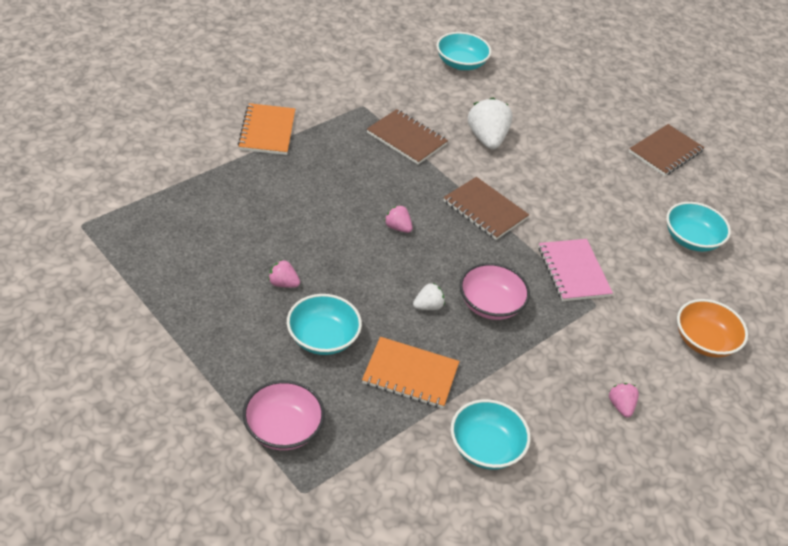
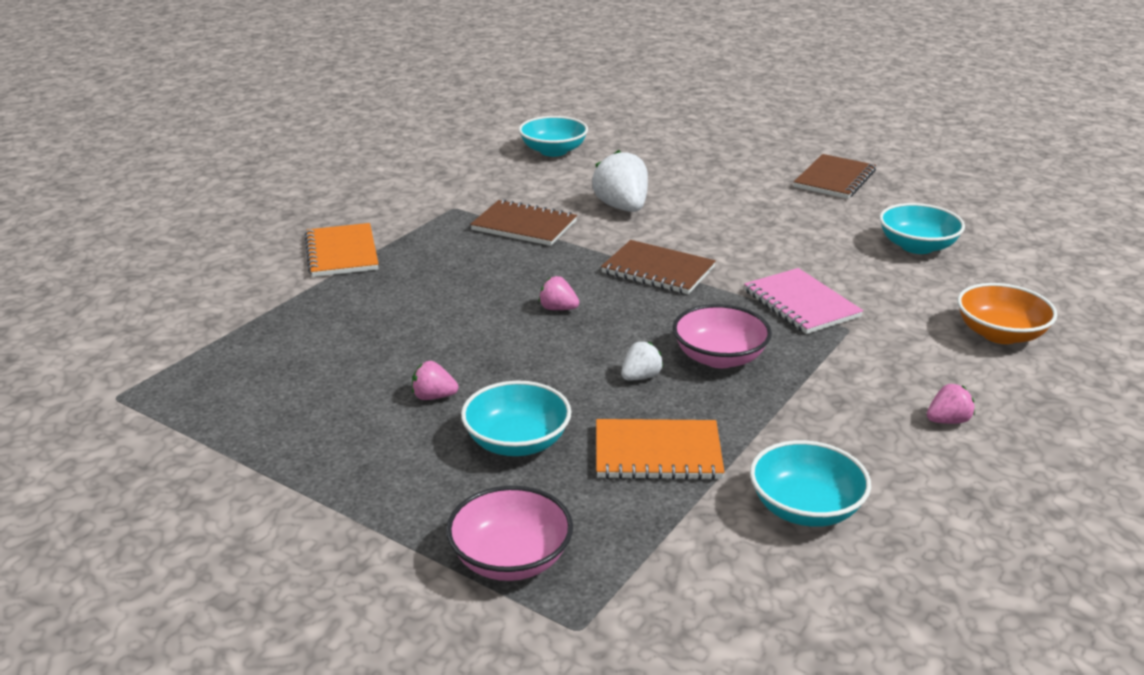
camera: 10 degrees left, 15 degrees down
pink strawberry [609,383,639,418] -> pink strawberry turned 90 degrees clockwise [927,384,975,424]

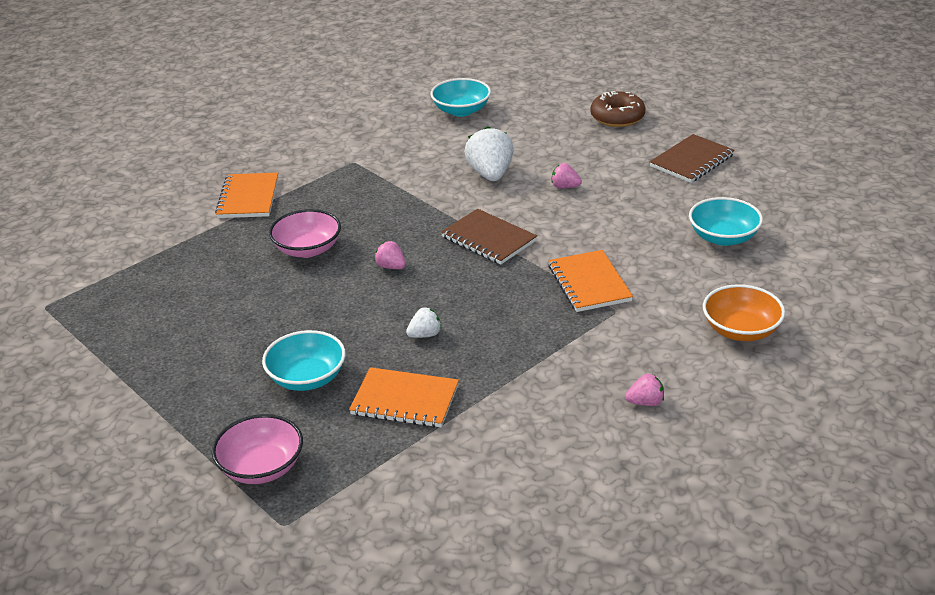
camera: 15 degrees right, 5 degrees up
pink strawberry [412,361,458,400] -> pink strawberry moved to [552,163,582,188]
brown notebook [470,199,577,246] -> none
pink bowl [673,304,772,368] -> pink bowl moved to [269,209,341,258]
pink notebook [744,268,863,334] -> orange notebook [548,250,633,312]
turquoise bowl [750,440,871,527] -> none
none -> brown donut [590,91,645,127]

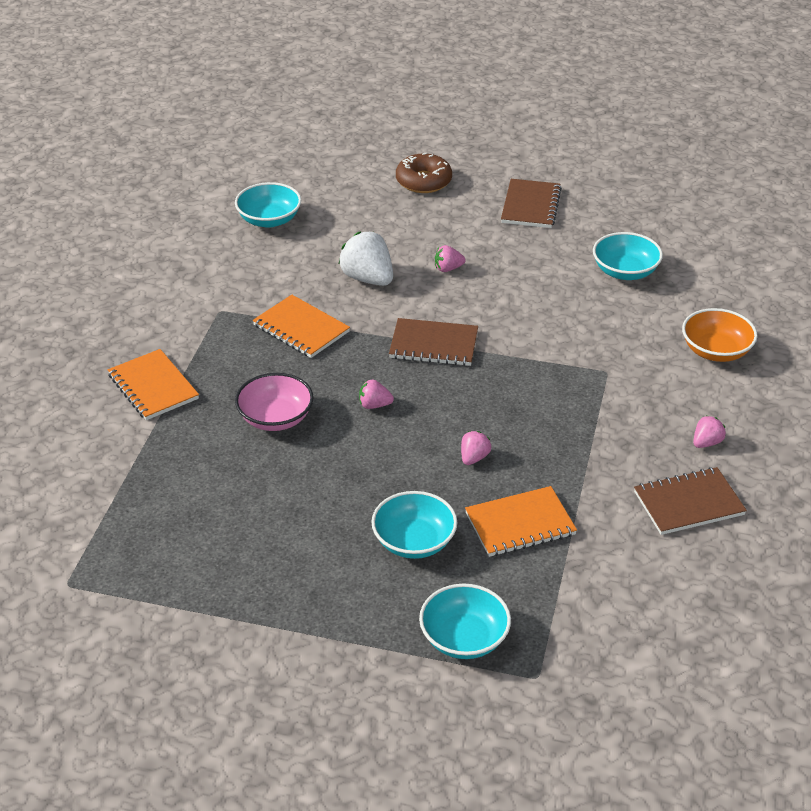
camera: 35 degrees left, 5 degrees up
pink bowl [212,414,303,484] -> turquoise bowl [419,584,511,659]
white strawberry [406,307,442,338] -> pink strawberry [461,431,491,465]
orange notebook [548,250,633,312] -> orange notebook moved to [252,295,350,358]
none -> brown notebook [634,467,747,535]

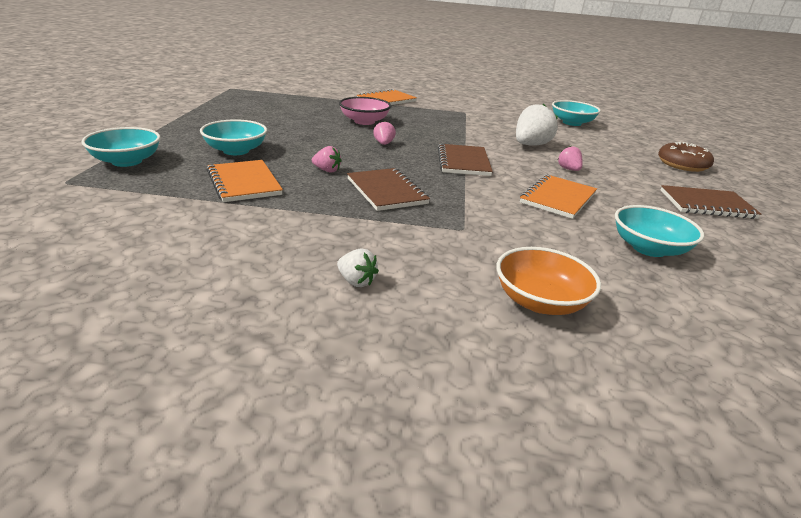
camera: 80 degrees right, 10 degrees down
orange notebook [252,295,350,358] -> orange notebook moved to [520,174,597,219]
brown notebook [634,467,747,535] -> brown notebook moved to [347,168,430,211]
pink strawberry [693,416,726,448] -> white strawberry [337,248,379,287]

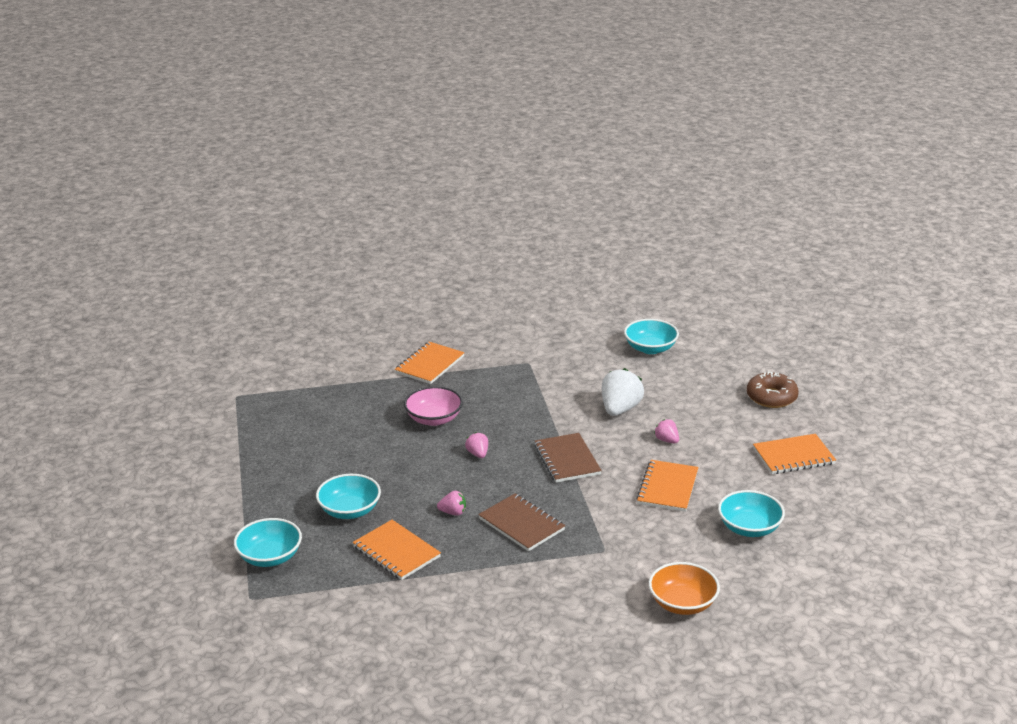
camera: 15 degrees left, 0 degrees up
white strawberry [337,248,379,287] -> none
brown notebook [661,185,761,219] -> orange notebook [753,434,836,474]

